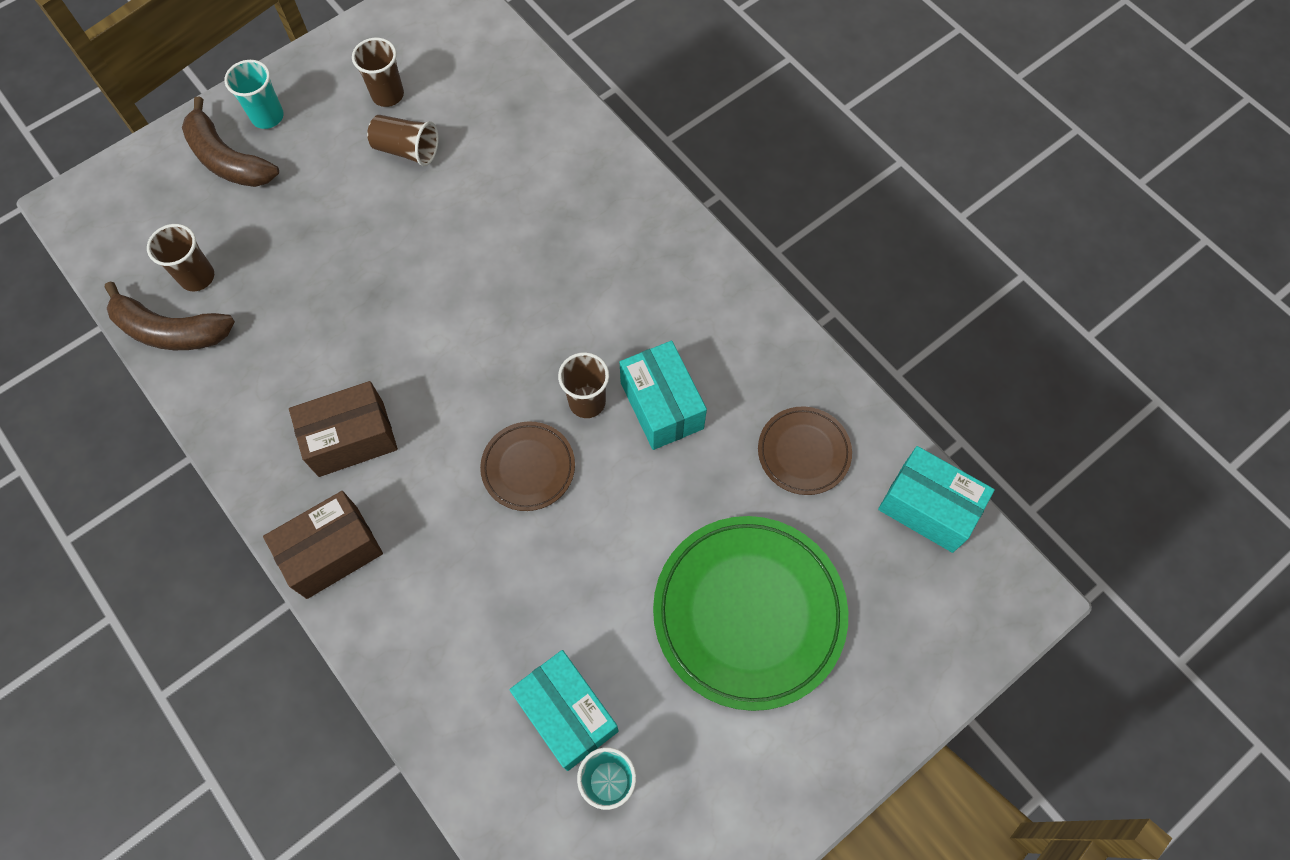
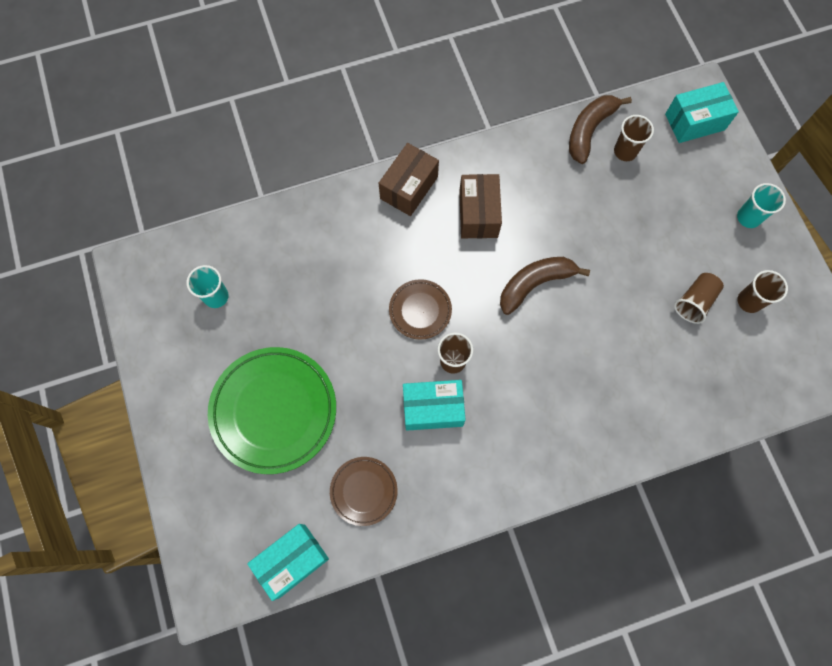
camera: 110 degrees right, 5 degrees up
brown banana [182,96,279,187] -> brown banana moved to [500,257,590,315]
brown box [263,491,383,599] -> brown box turned 45 degrees clockwise [379,143,439,216]
turquoise box [509,650,619,771] -> turquoise box moved to [665,82,739,143]

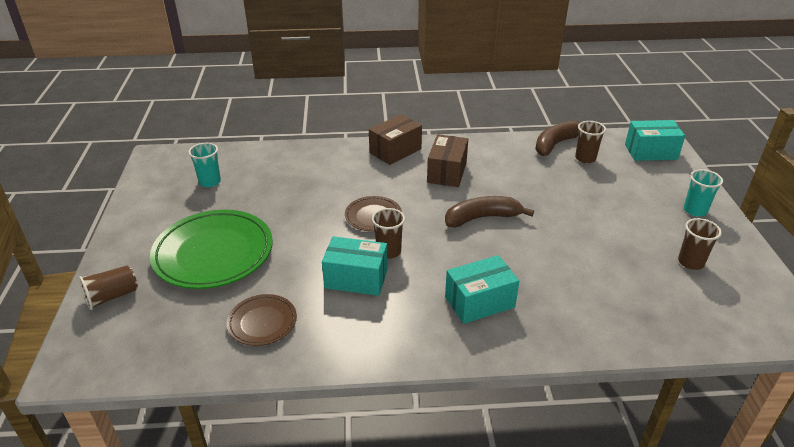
camera: 15 degrees right, 35 degrees down
turquoise box [247,524,329,601] -> turquoise box moved to [445,255,519,324]
brown cup [674,273,724,324] -> brown cup moved to [79,265,138,310]

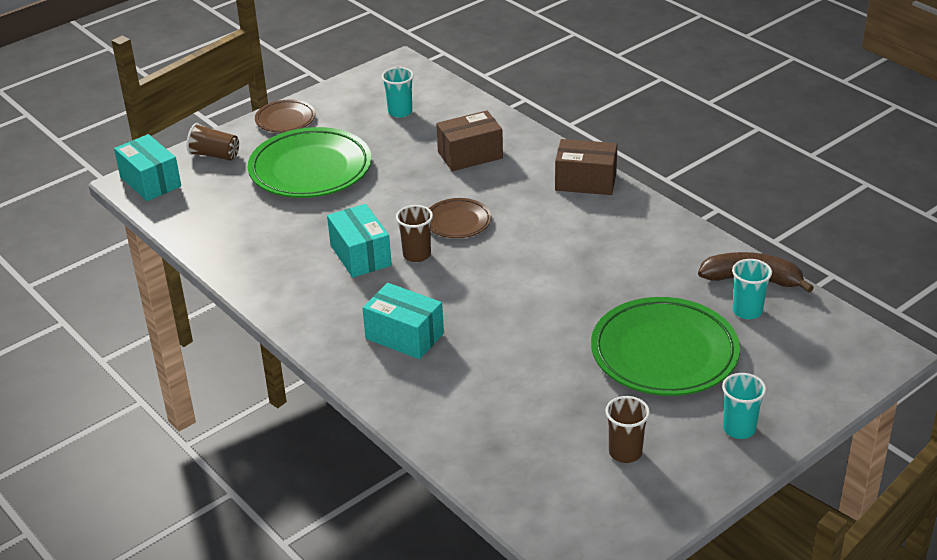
camera: 55 degrees right, 0 degrees up
brown plate [227,294,297,346] -> brown plate moved to [255,100,315,133]
brown box [427,134,468,187] -> brown box moved to [436,111,503,171]
brown banana [445,196,534,227] -> none
brown cup [575,121,606,163] -> turquoise cup [732,259,772,319]
turquoise box [625,120,685,161] -> turquoise box moved to [114,134,181,201]
none -> green plate [591,297,740,396]

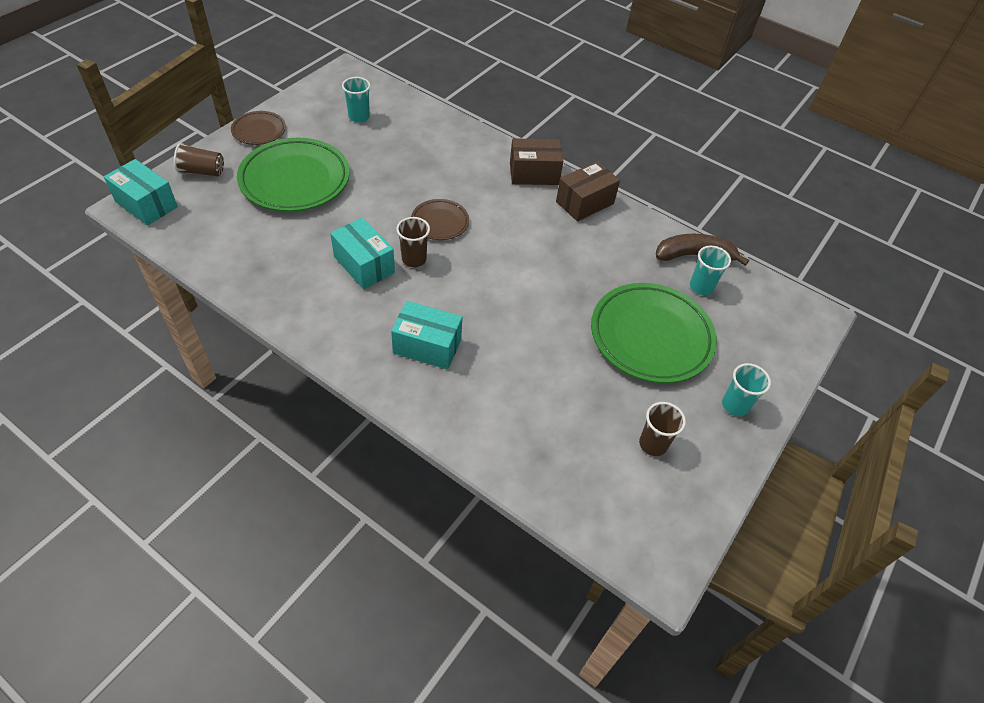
camera: 20 degrees left, 15 degrees up
brown box [436,111,503,171] -> brown box moved to [556,161,620,222]

